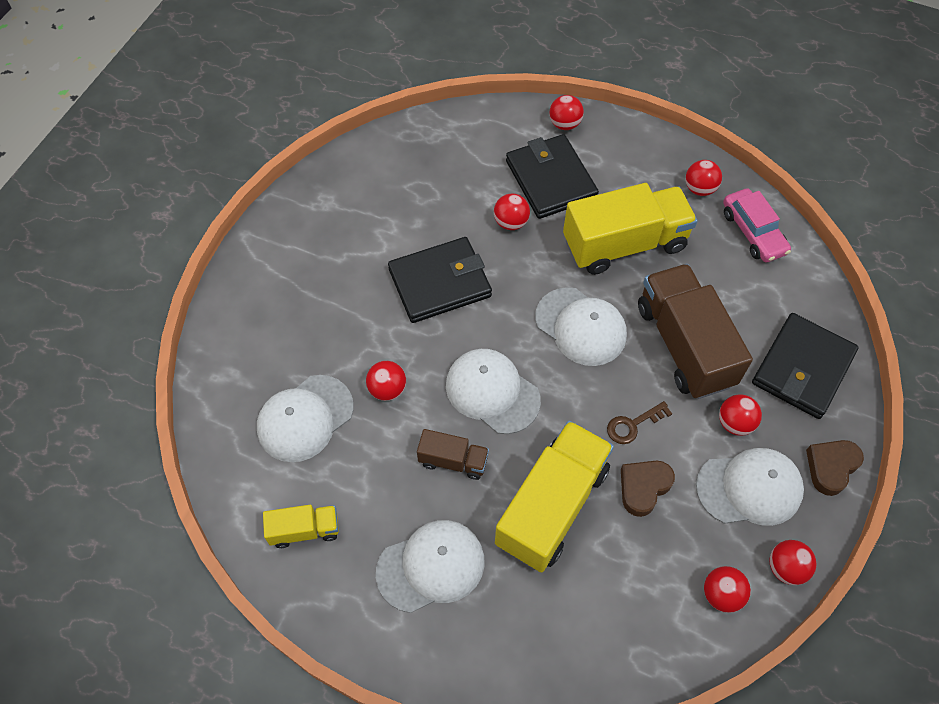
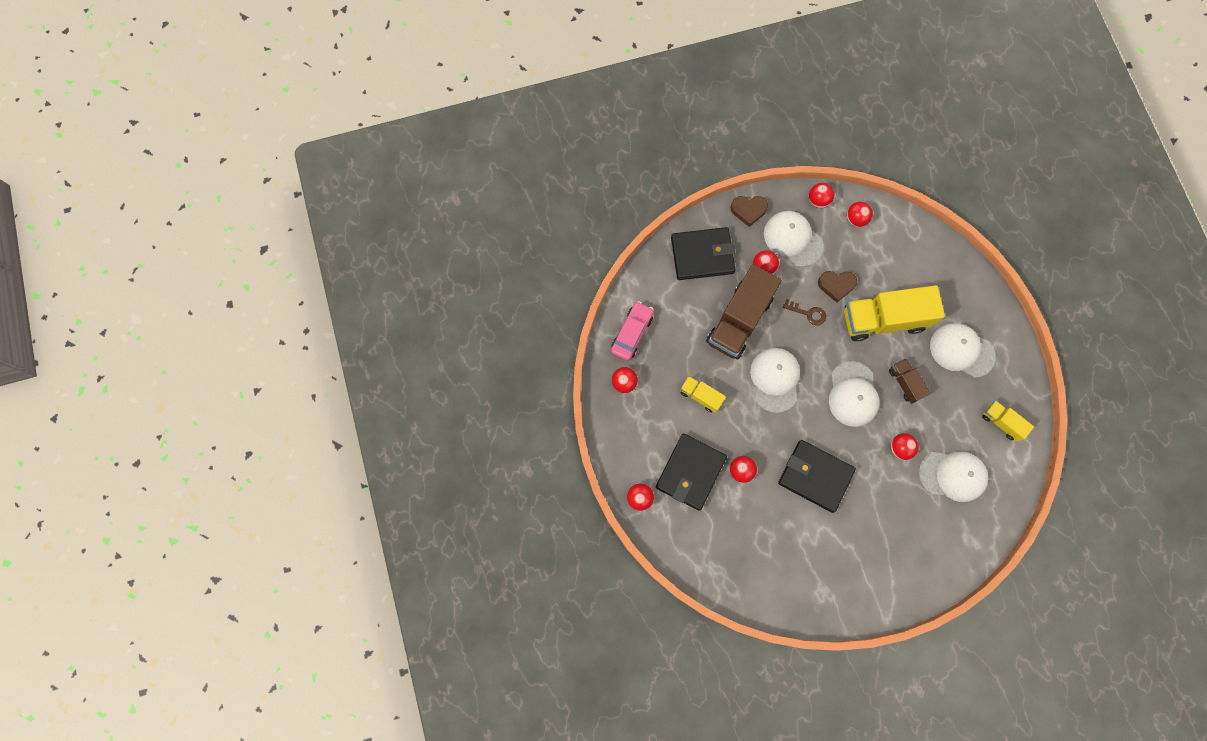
camera: 130 degrees left, 15 degrees up
yellow truck [563,183,698,275] -> yellow truck [680,376,726,413], size x0.49

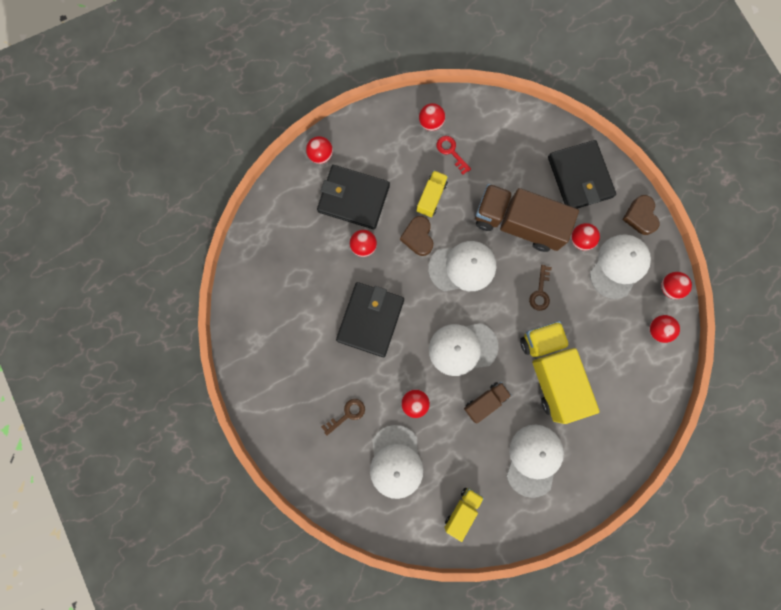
camera: 80 degrees right, 5 degrees up
pink car [611,301,654,361] -> none
brown heart [818,271,857,303] -> brown heart moved to [400,216,433,256]
none -> brown key [321,399,365,436]
none -> red key [437,136,471,175]

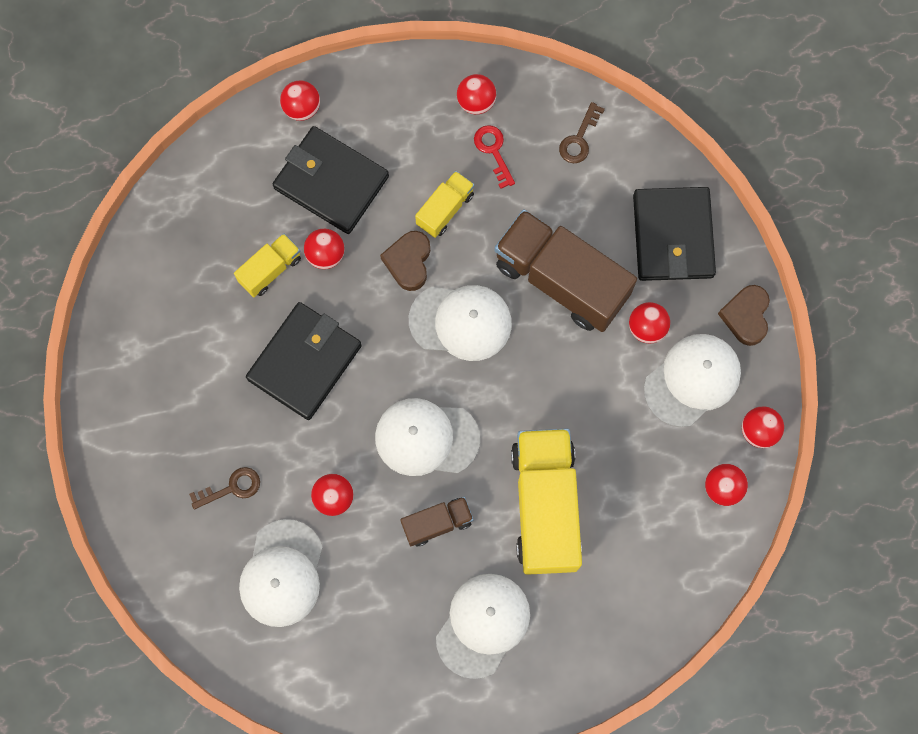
camera: 15 degrees right, 5 degrees down
yellow truck [444,488,484,542] -> yellow truck moved to [234,233,301,297]
brown key [529,265,552,311] -> brown key moved to [559,102,605,163]

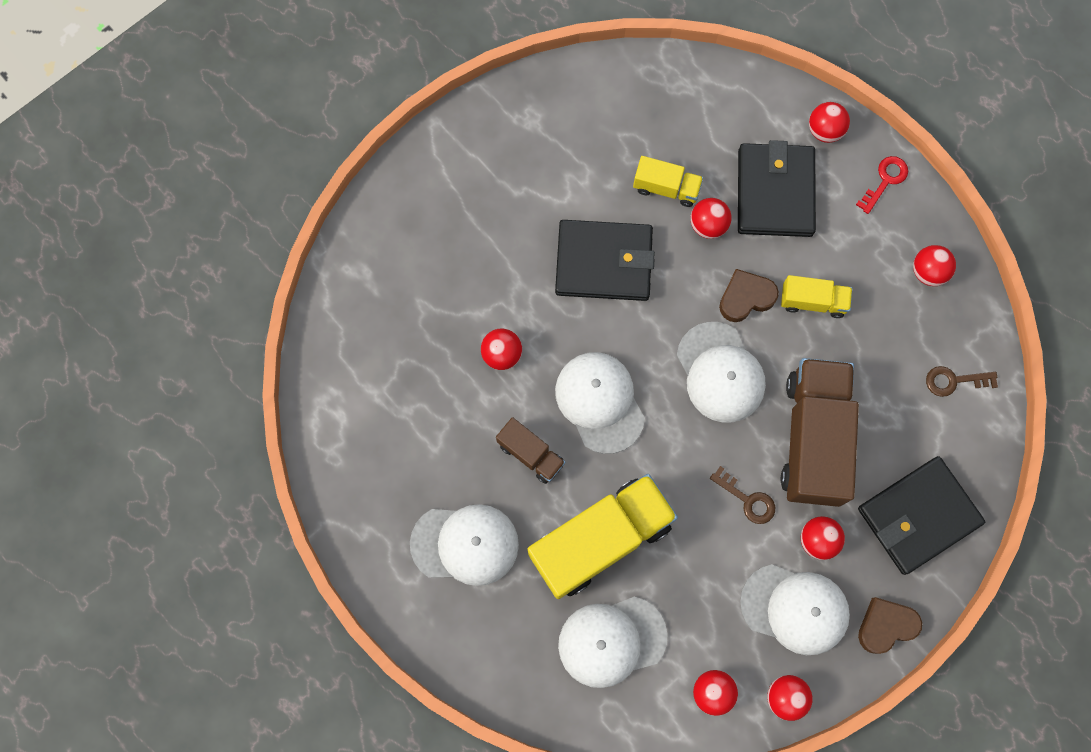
camera: 60 degrees right, 0 degrees up
brown key [189,467,260,509] -> brown key moved to [710,466,775,524]
white cap [239,519,323,627] -> white cap moved to [558,597,668,688]
red key [474,125,515,189] -> red key moved to [856,156,908,214]

